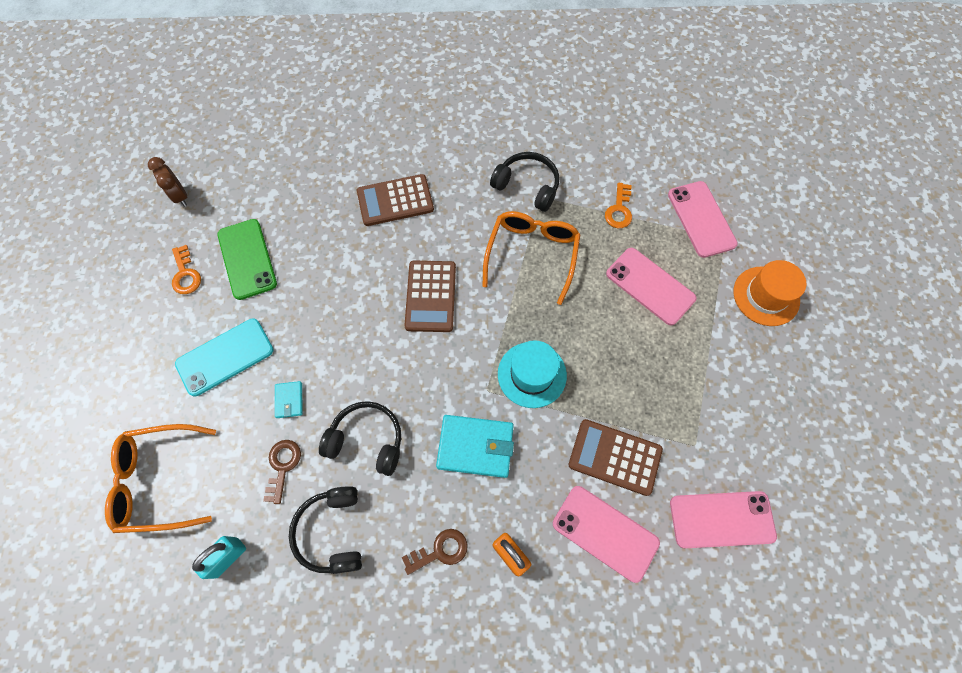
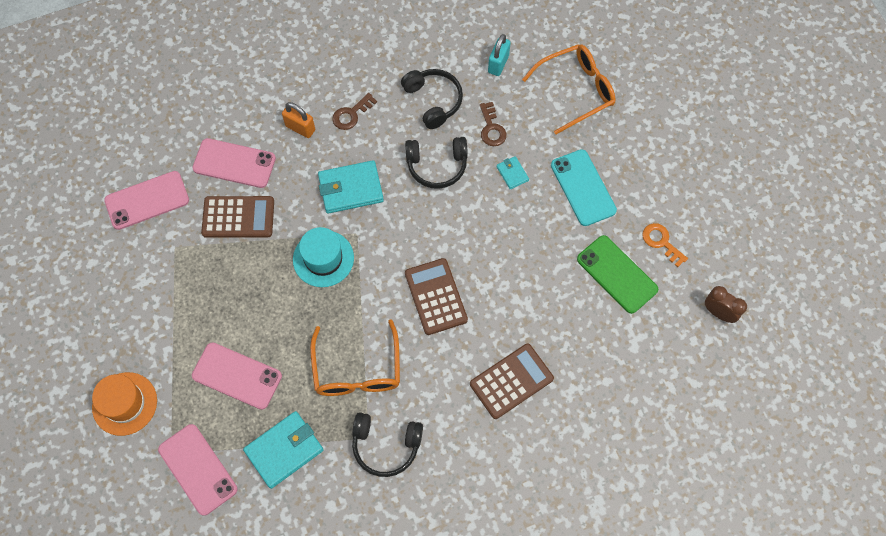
camera: 160 degrees right, 0 degrees up
turquoise phone [175,319,273,397] -> turquoise phone turned 60 degrees counterclockwise [551,149,617,226]
orange key [605,183,632,228] -> turquoise wallet [243,411,324,489]

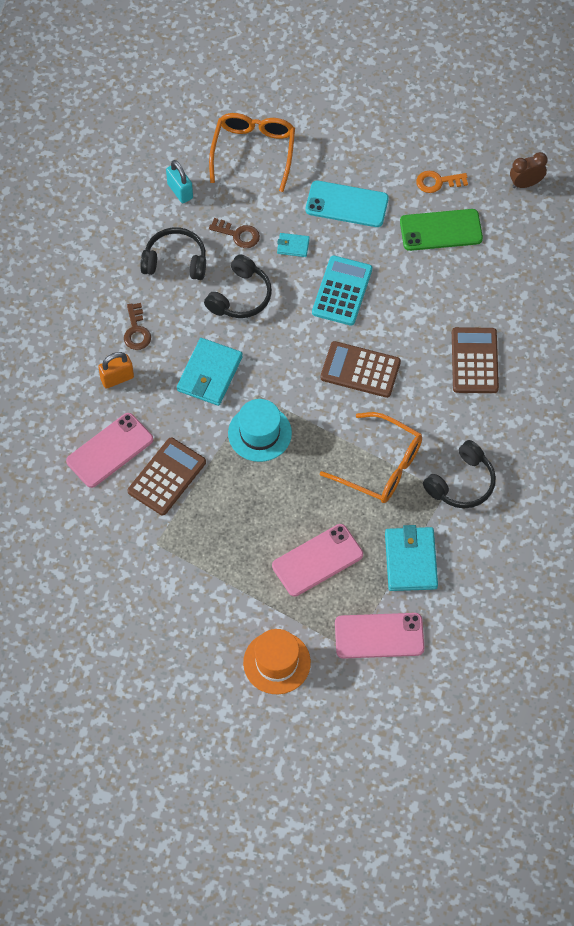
camera: 55 degrees left, 5 degrees down
pink phone [104,171,189,230] -> none
none -> turquoise calculator [312,255,372,326]

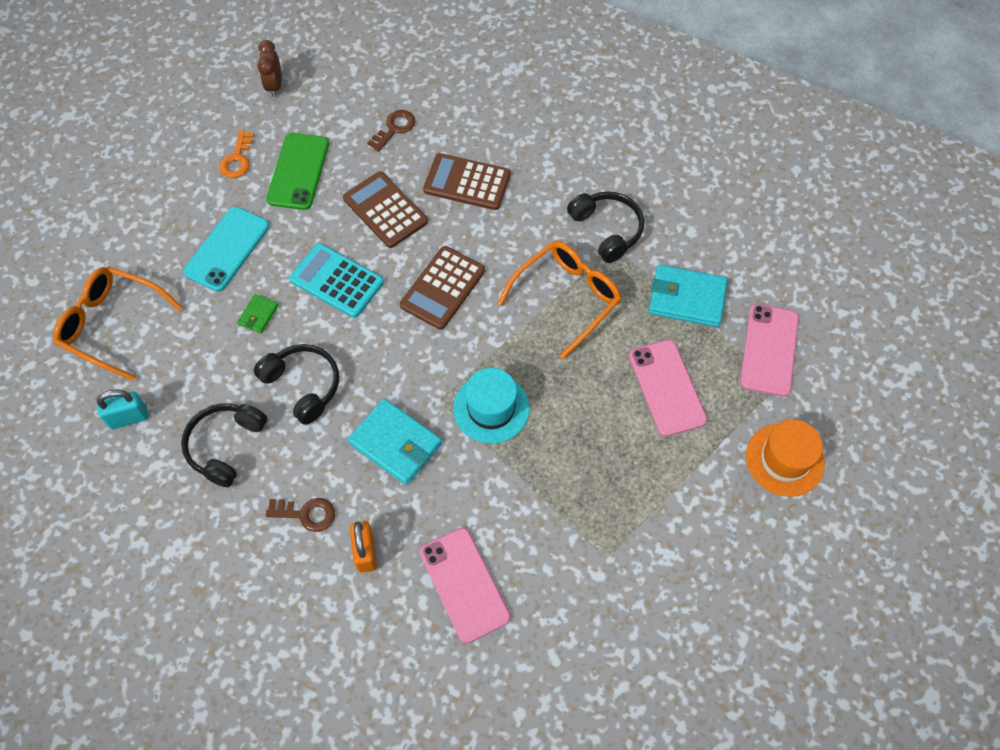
camera: 75 degrees left, 0 degrees up
brown calculator [128,438,206,515] -> brown calculator moved to [343,171,428,248]
brown key [209,218,260,248] -> brown key moved to [367,110,415,152]
turquoise wallet [277,233,310,257] -> green wallet [237,294,279,334]

